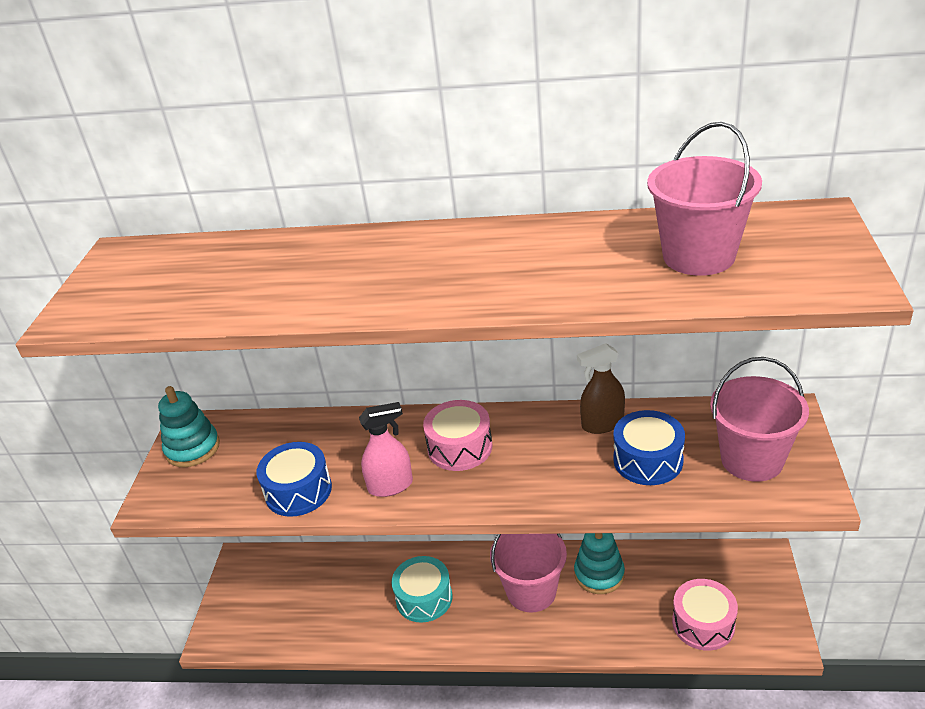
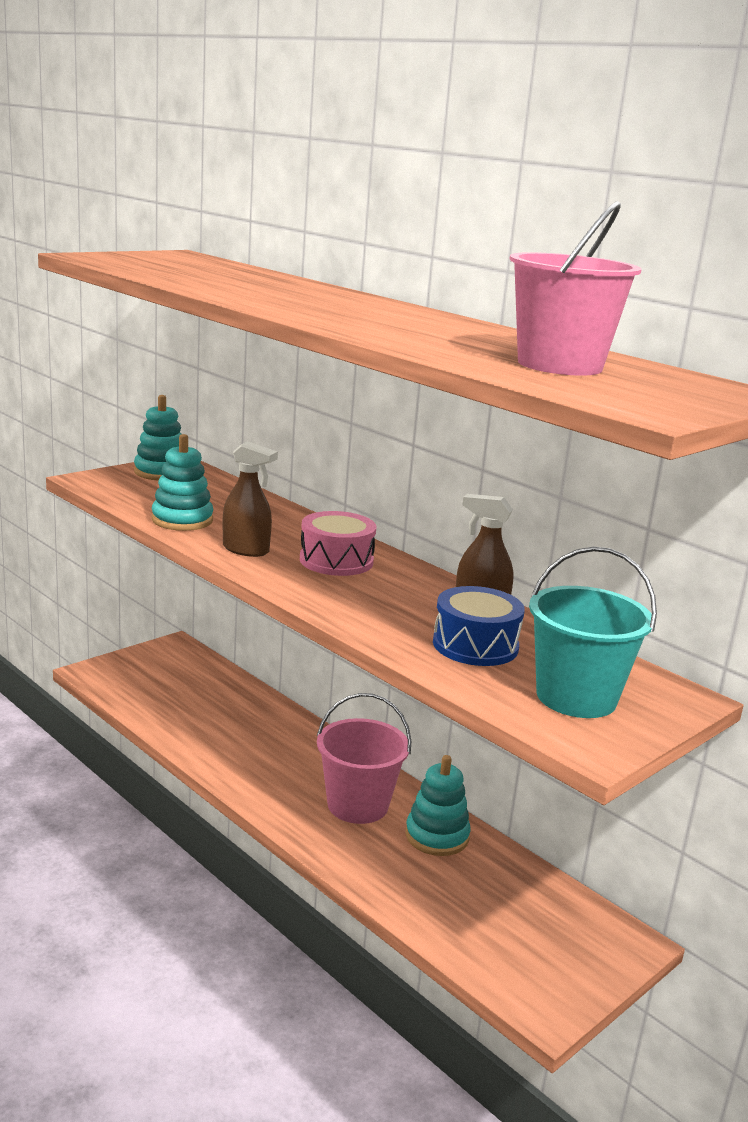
camera: 35 degrees right, 15 degrees down
blue drum [257,442,332,517] -> turquoise stacking toy [152,434,214,531]
pink spray bottle [359,402,413,497] -> brown spray bottle [223,441,278,557]
turquoise drum [392,556,452,623] -> none
pink drum [672,579,738,651] -> none
pink bucket [710,357,809,482] -> turquoise bucket [529,547,657,718]

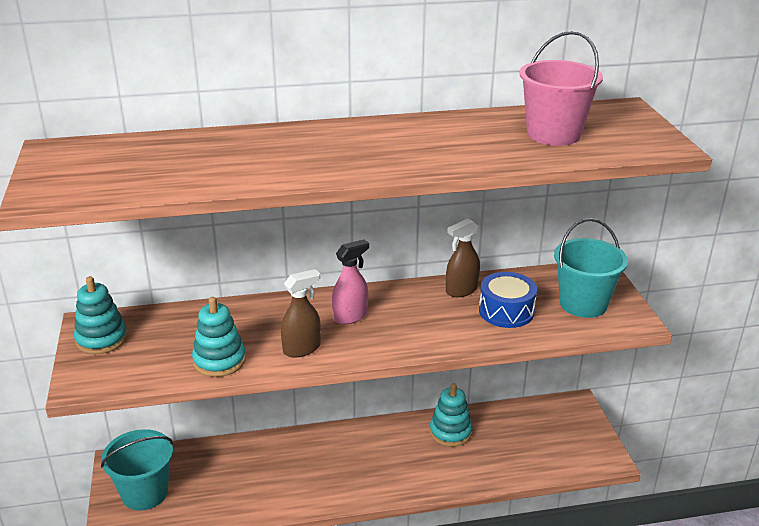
camera: 55 degrees left, 10 degrees up
pink drum [300,511,376,576] -> pink spray bottle [332,239,369,324]
pink bucket [317,693,411,824] -> none
none -> turquoise bucket [101,429,173,510]

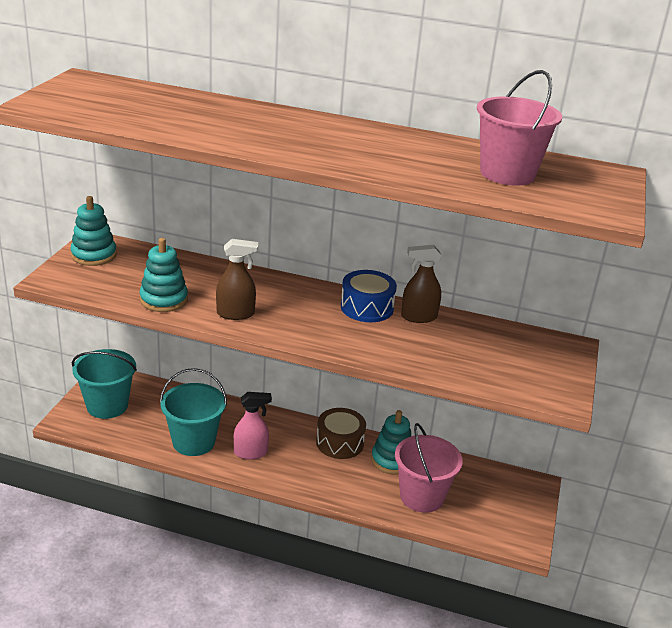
camera: 25 degrees right, 0 degrees up
pink spray bottle [332,239,369,324] -> pink spray bottle moved to [233,392,272,459]
blue drum [479,272,537,328] -> blue drum moved to [341,270,397,322]
turquoise bucket [554,218,628,318] -> turquoise bucket moved to [160,368,227,456]
none -> brown drum [316,408,366,459]
none -> pink bucket [395,423,463,513]

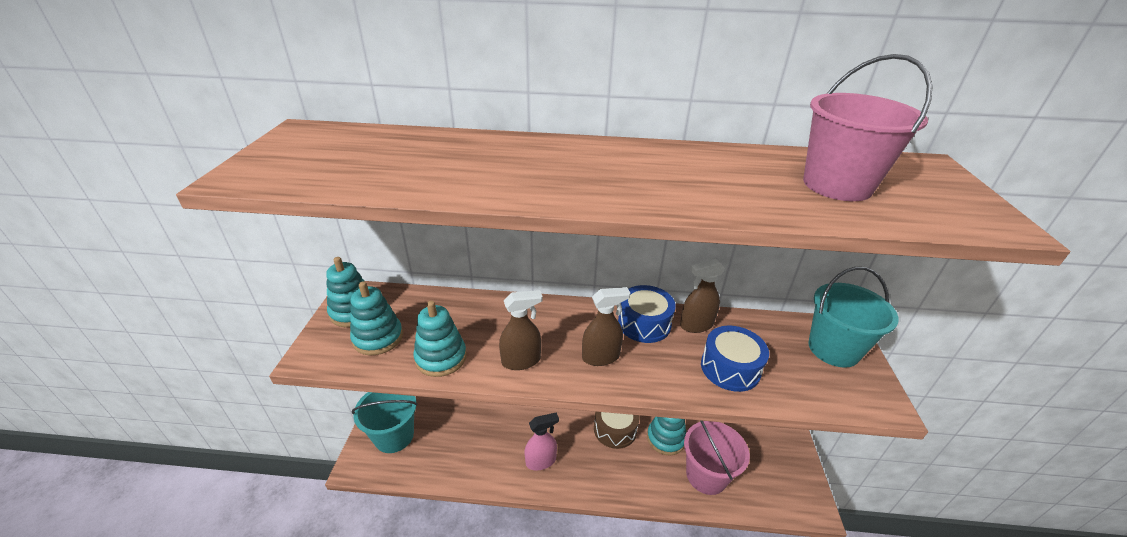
camera: 10 degrees left, 5 degrees up
turquoise bucket [160,368,227,456] -> turquoise bucket moved to [808,267,899,368]
none -> turquoise stacking toy [350,281,403,355]
none -> brown spray bottle [582,287,630,366]
none -> blue drum [701,326,769,392]

